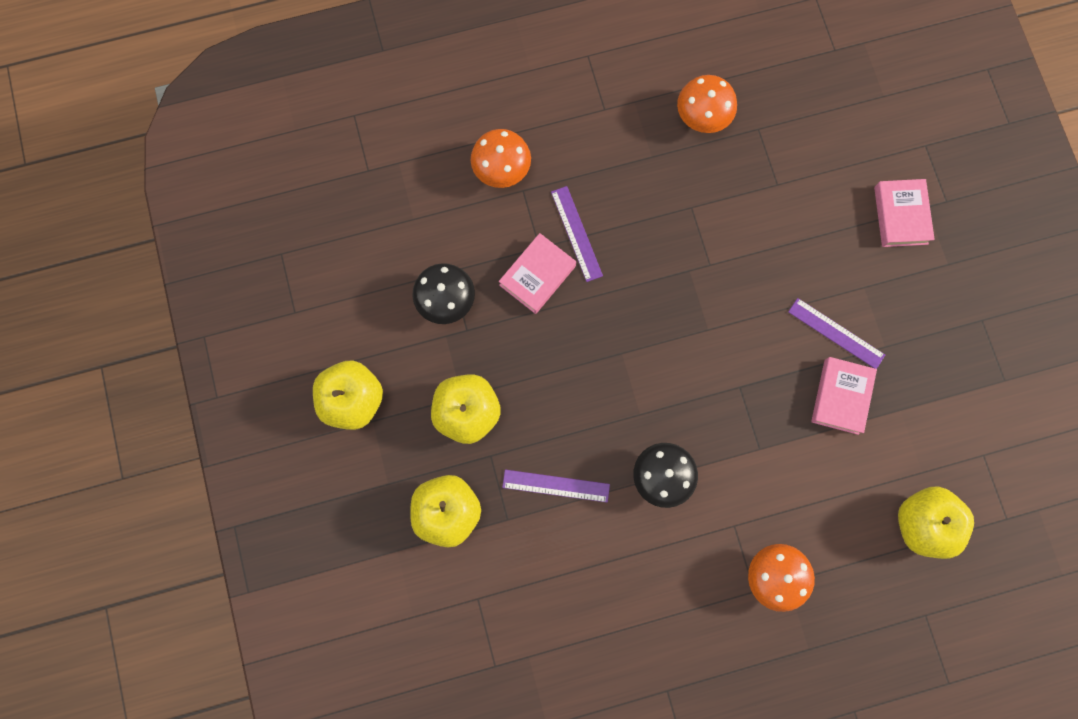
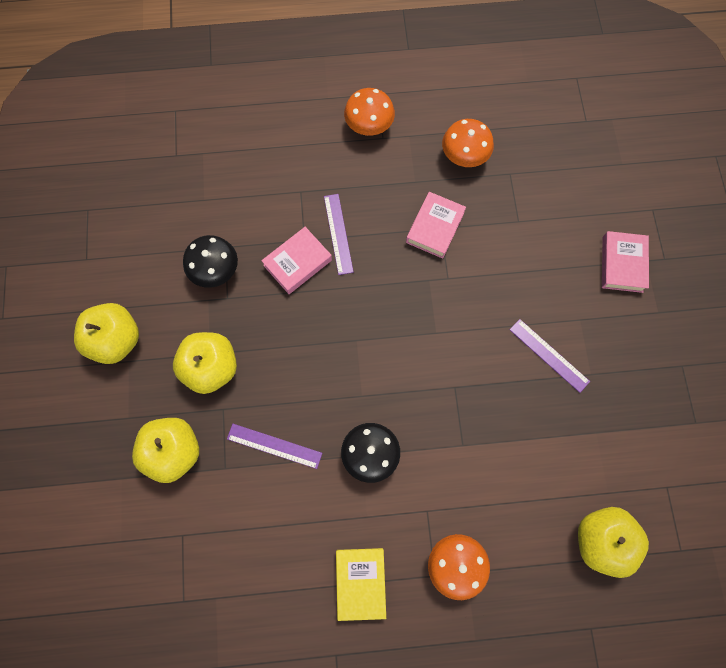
camera: 10 degrees right, 5 degrees down
orange mushroom [471,129,531,188] -> orange mushroom moved to [344,88,395,136]
pink book [811,357,877,435] -> pink book moved to [406,192,466,259]
none -> yellow book [336,548,386,621]

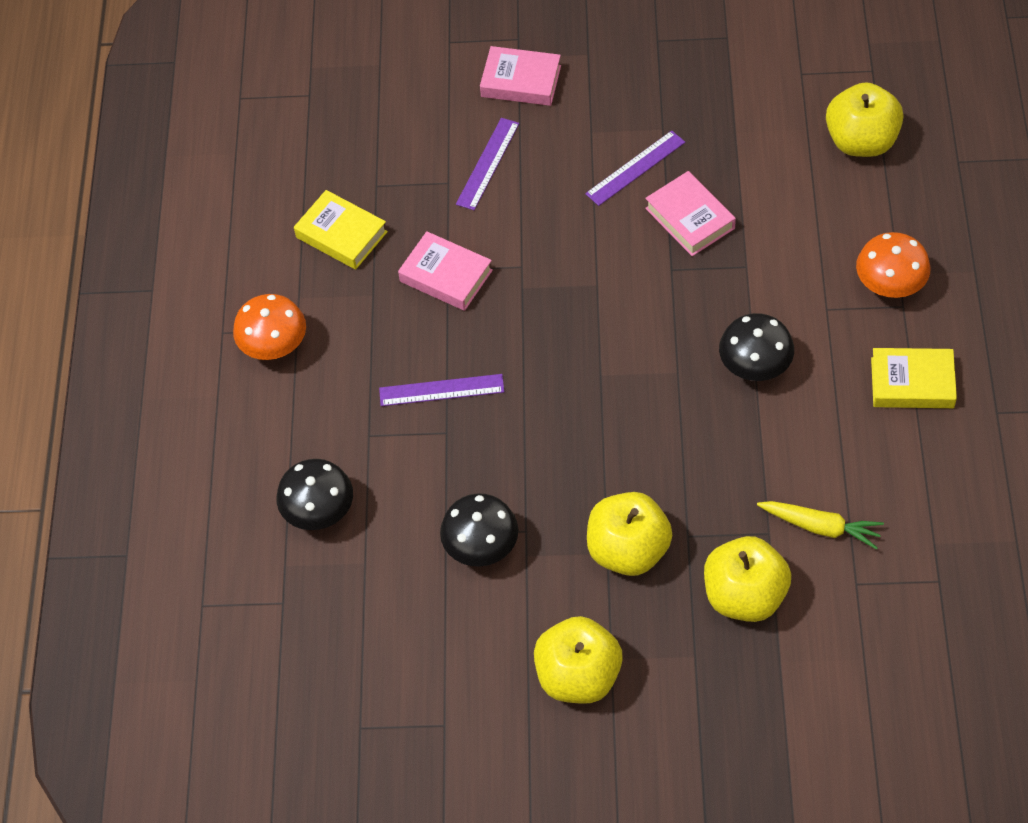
camera: 80 degrees left, 15 degrees down
purple ruler [227,424,322,469] -> purple ruler moved to [456,118,519,210]
pink book [261,227,332,294] -> pink book moved to [645,171,736,256]
orange mushroom [442,119,494,167] -> yellow book [294,190,388,270]
none -> black mushroom [277,459,353,530]
none -> yellow carrot [757,501,884,550]

